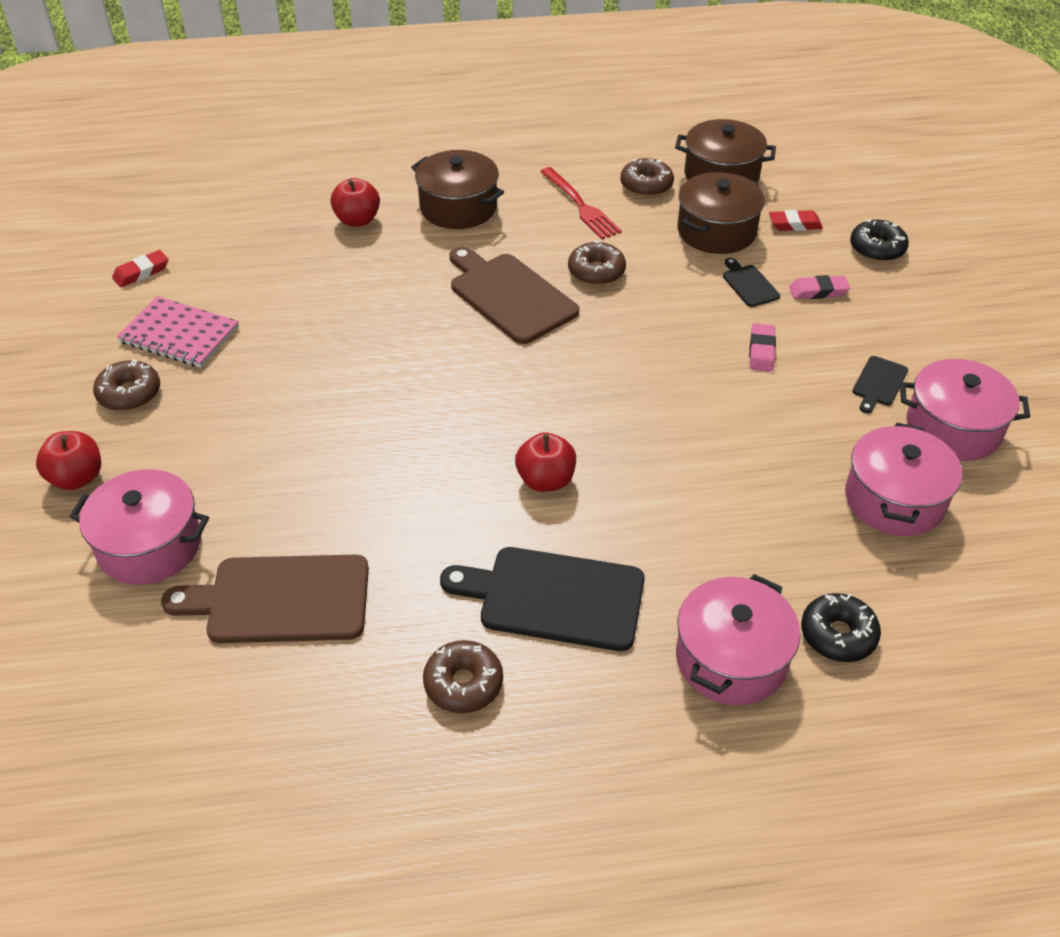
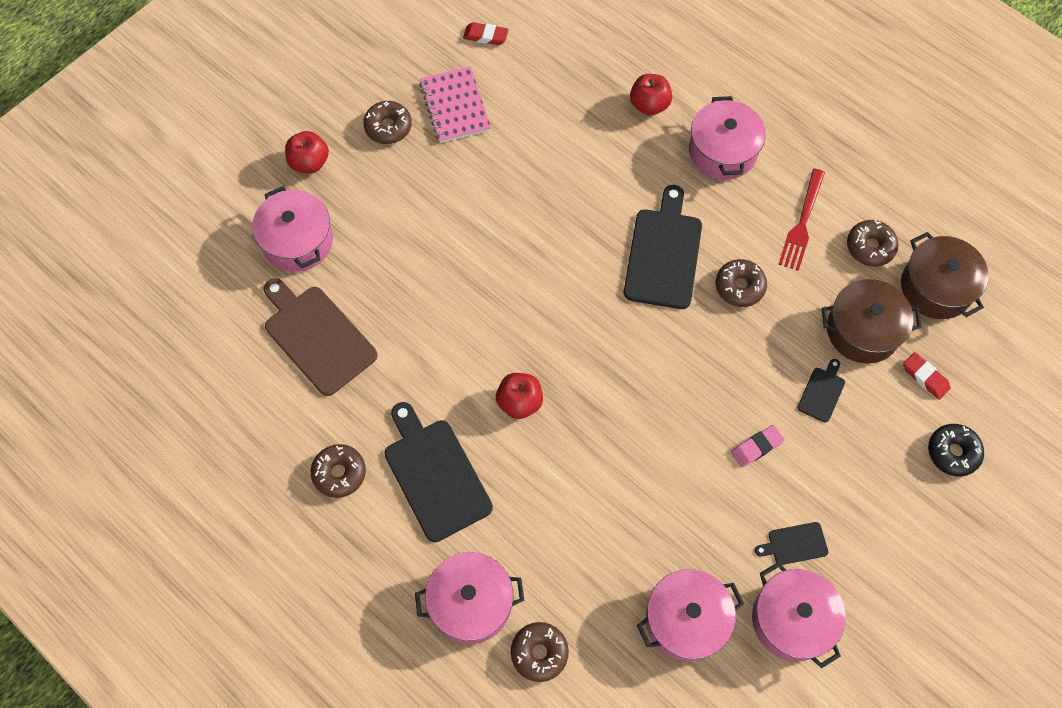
camera: 50 degrees right, 20 degrees up
brown pot [411,150,504,229] -> pink pot [689,96,766,180]
brown cutting board [449,246,579,344] -> black cutting board [624,185,702,309]
pink eraser [789,275,850,299] -> none
black donut [801,593,881,662] -> brown donut [511,622,569,682]

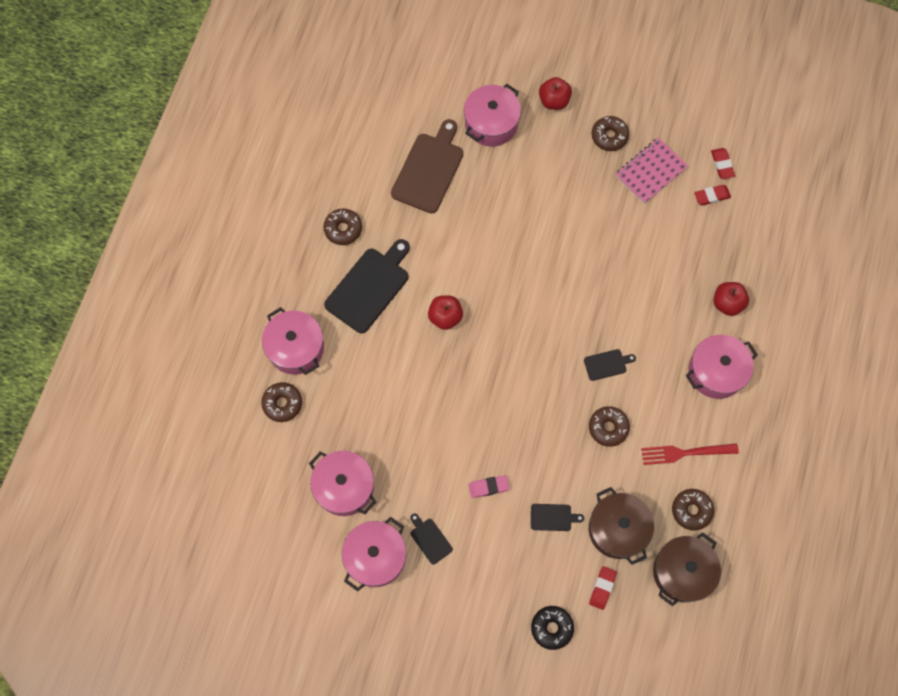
camera: 65 degrees right, 5 degrees up
black cutting board [624,185,702,309] -> black cutting board [584,349,636,381], size x0.48
pink eraser [731,425,785,467] -> pink eraser turned 45 degrees counterclockwise [469,475,510,498]
none -> red eraser [694,185,731,206]

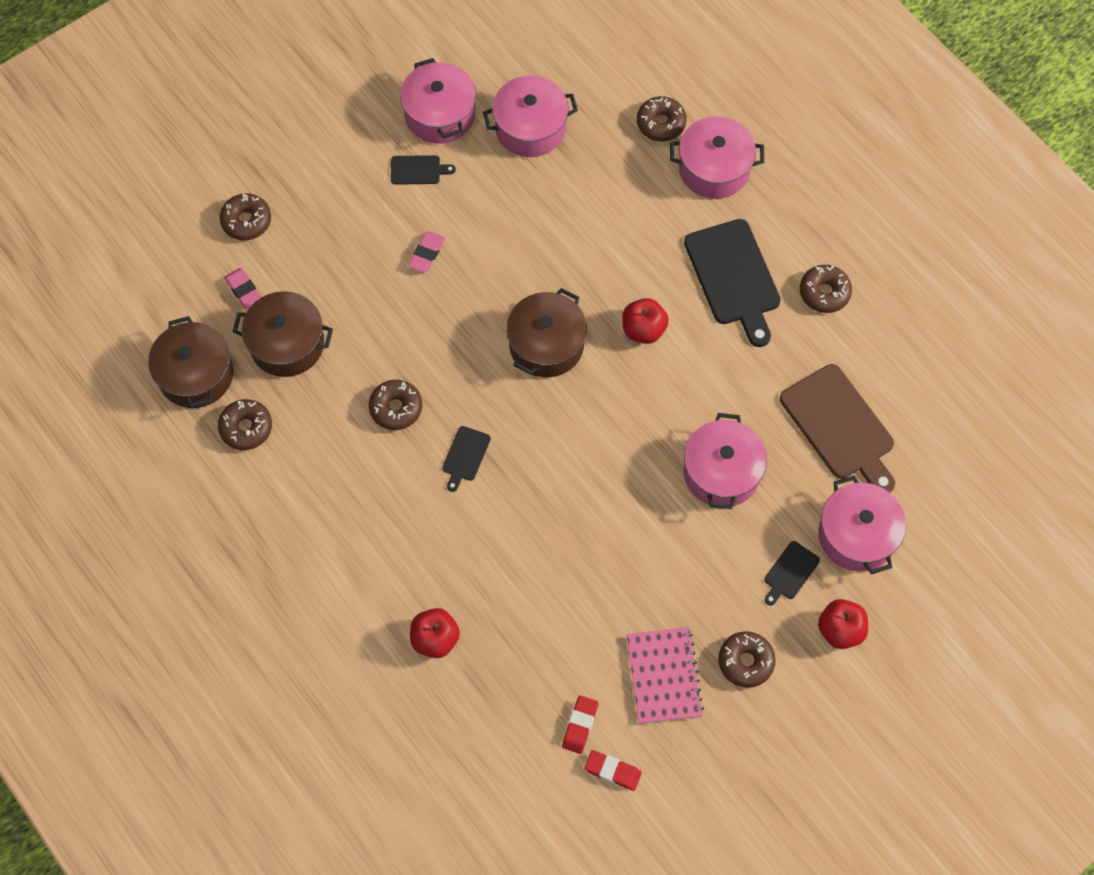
camera: 125 degrees right, 5 degrees down
black cutting board [531,504,584,531] -> black cutting board moved to [764,541,820,606]
black donut [531,606,574,650] -> brown donut [220,193,271,240]
red eraser [589,566,617,610] -> pink eraser [224,268,261,309]
red fork [641,443,739,465] -> none
pink pot [686,335,758,399] -> pink pot moved to [684,413,767,509]
none -> brown pot [506,288,587,377]

